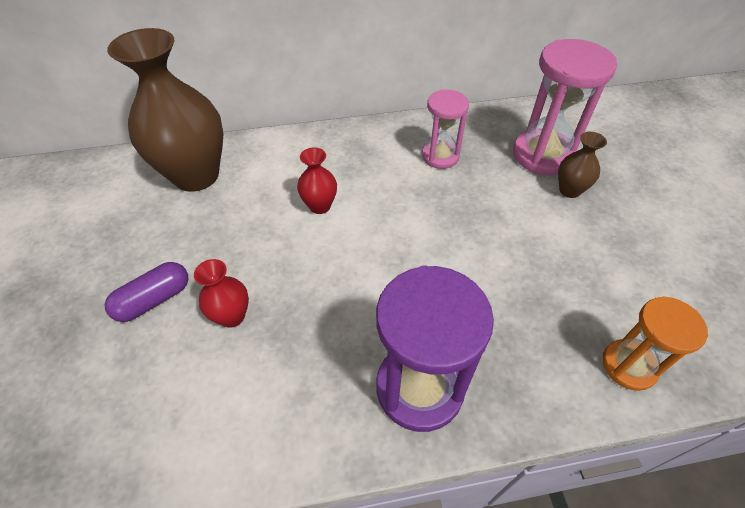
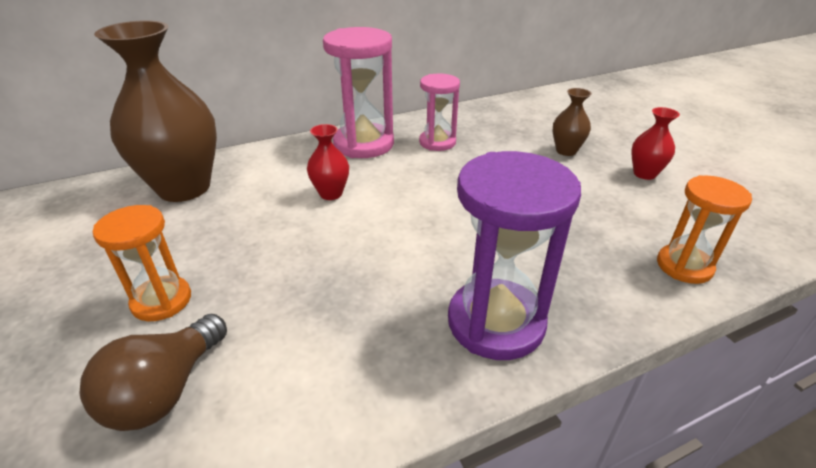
camera: 15 degrees left, 15 degrees down
purple capsule [105,262,188,322] -> orange hourglass [93,205,191,321]
red vase [194,259,249,328] -> red vase moved to [631,107,680,180]
pink hourglass [513,39,617,175] -> pink hourglass moved to [323,27,394,158]
none -> brown light bulb [80,314,227,431]

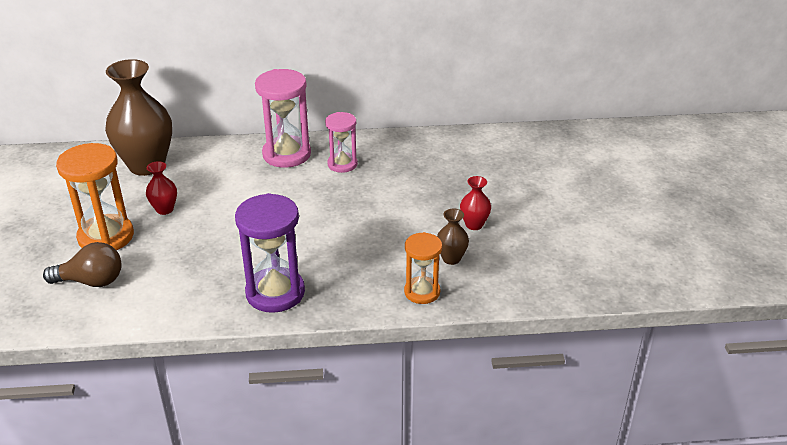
camera: 20 degrees right, 0 degrees up
brown light bulb [80,314,227,431] -> brown light bulb turned 135 degrees counterclockwise [43,242,122,287]
orange hourglass [93,205,191,321] -> orange hourglass [56,143,134,250], size x1.63
red vase [307,124,349,200] -> red vase moved to [146,161,177,215]
brown vase [553,88,592,156] -> brown vase moved to [437,209,469,265]

